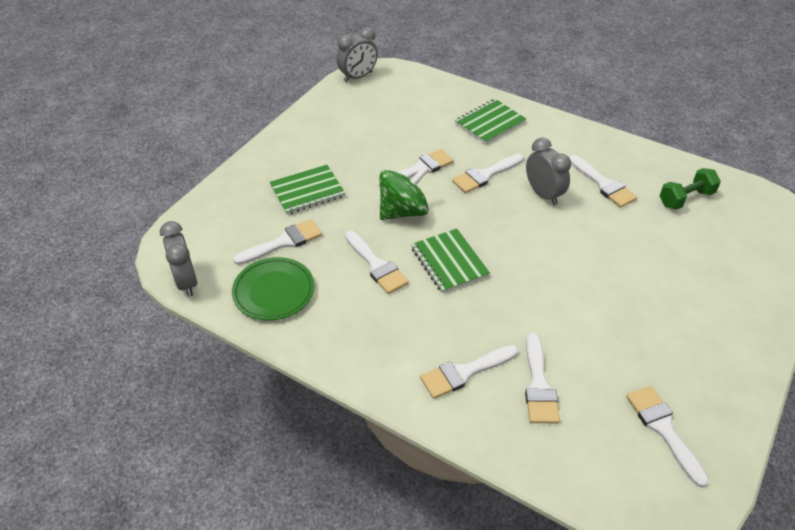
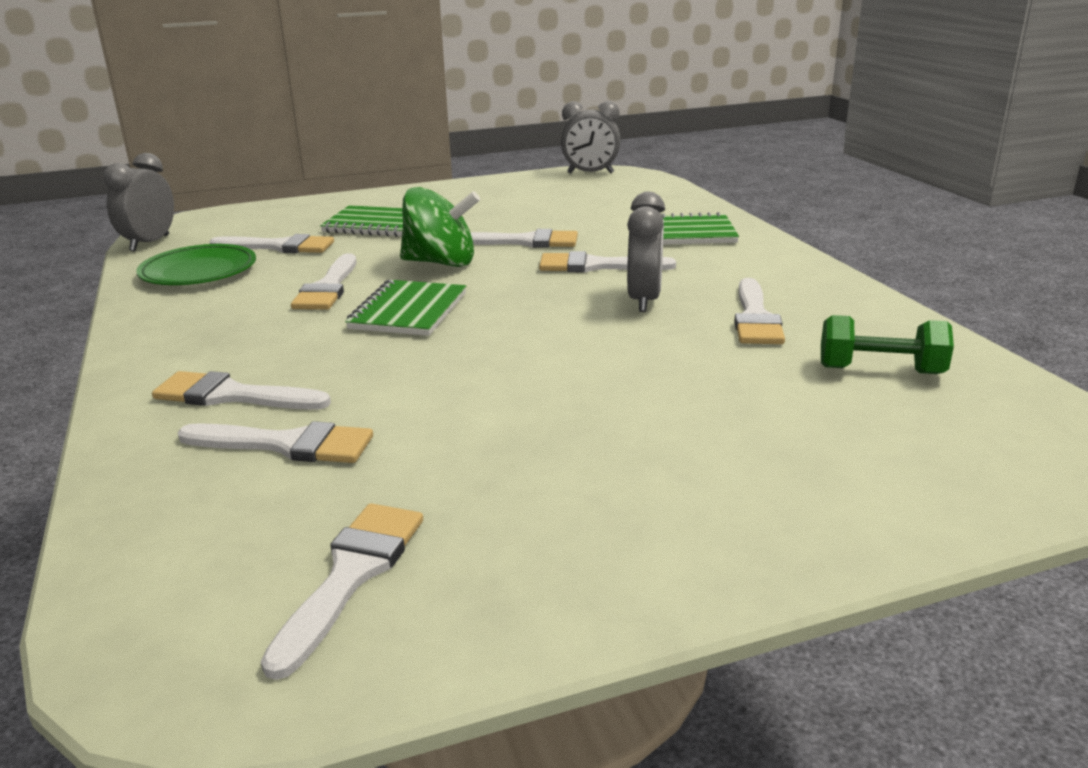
camera: 40 degrees right, 20 degrees down
white brush [525,333,560,424] -> white brush turned 120 degrees counterclockwise [178,421,373,463]

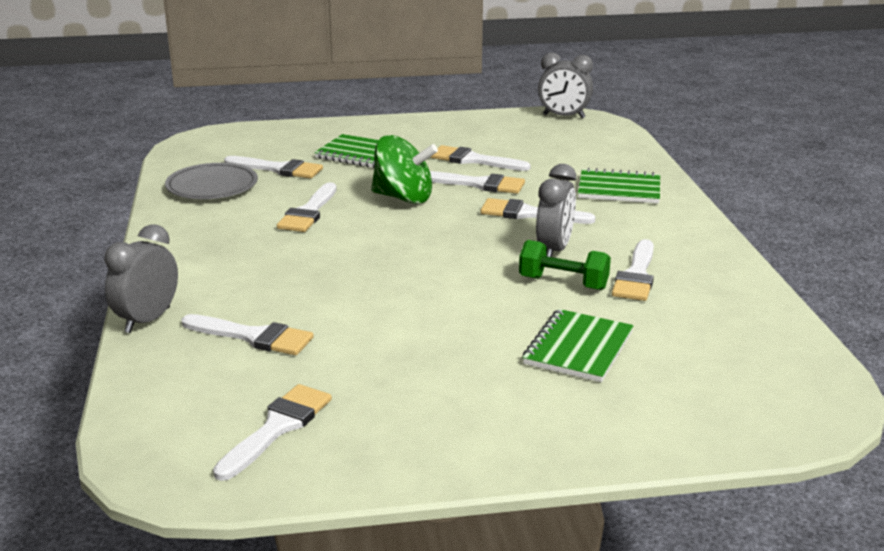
camera: 10 degrees right, 0 degrees up
grey clock [103,153,174,251] -> grey clock moved to [105,224,178,333]
green plate [136,244,256,285] -> grey plate [165,163,258,199]
white brush [152,371,331,410] -> white brush moved to [431,145,531,171]
green notebook [345,280,466,336] -> green notebook moved to [523,309,634,382]
green dumbbell [821,315,954,374] -> green dumbbell moved to [519,240,611,290]

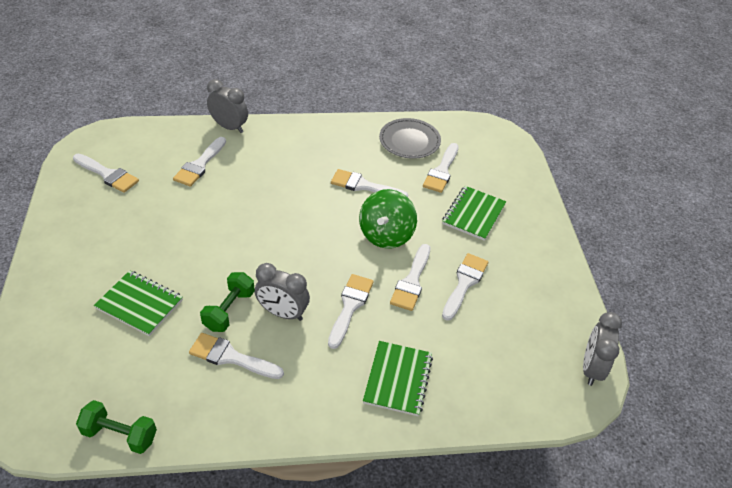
camera: 90 degrees right, 20 degrees up
none -> green dumbbell [76,400,157,454]

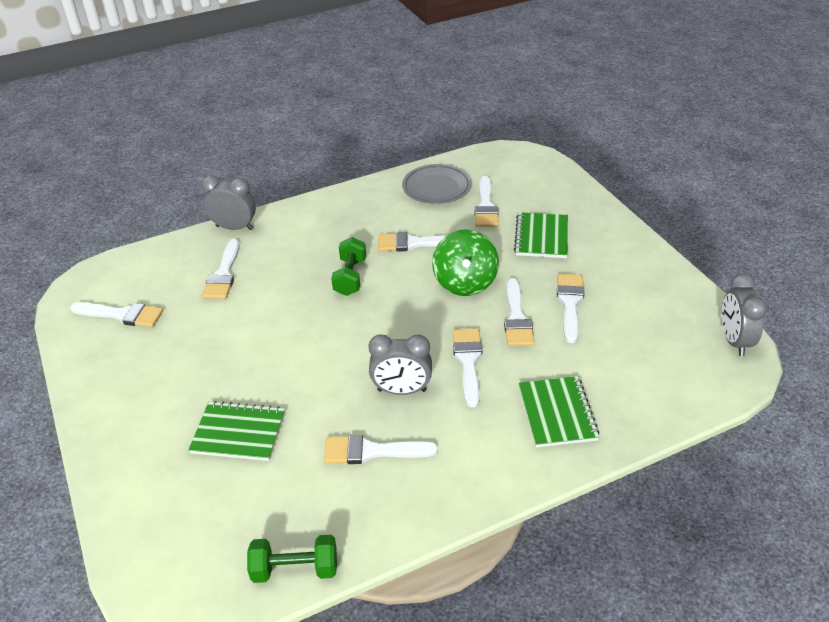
camera: 15 degrees left, 5 degrees down
green dumbbell [200,272,255,332] -> green dumbbell moved to [331,237,366,296]

